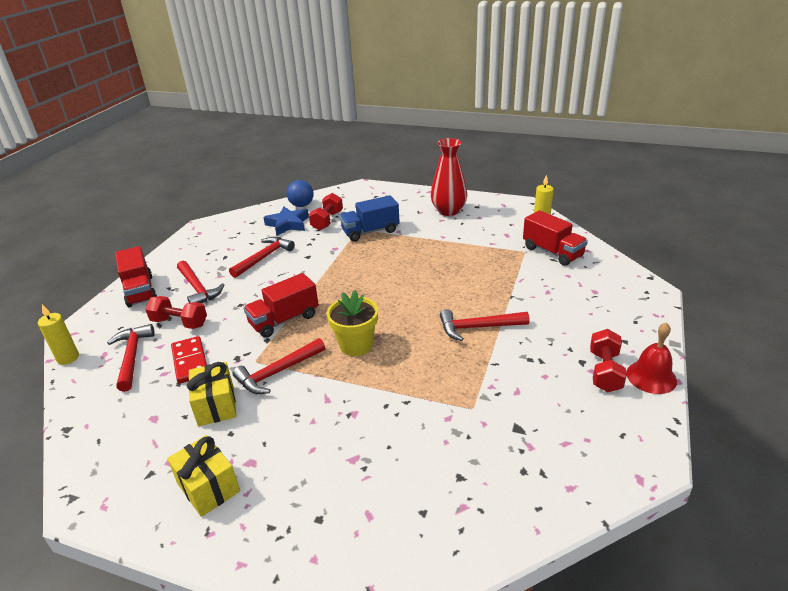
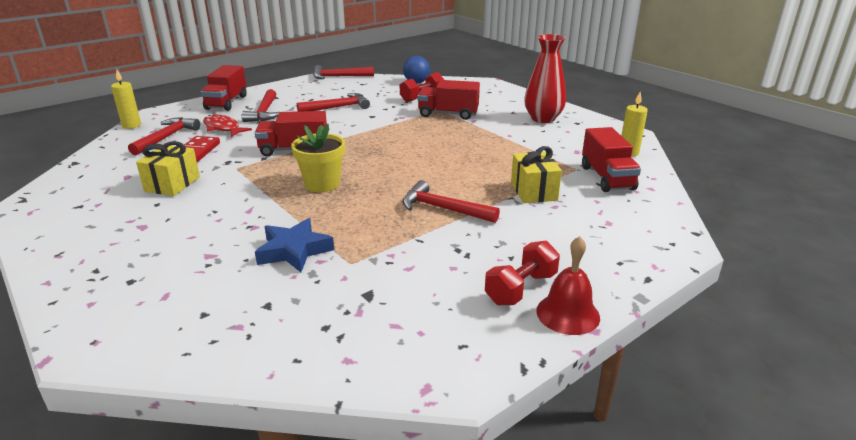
camera: 30 degrees right, 5 degrees down
red dumbbell [145,296,207,329] -> red fish [203,115,252,137]
yellow gift [167,435,240,517] -> yellow gift moved to [511,146,562,203]
red hammer [233,338,325,394] -> red hammer moved to [313,65,374,79]
blue star [263,206,309,236] -> blue star moved to [255,218,334,272]
blue truck [340,195,400,242] -> red truck [417,80,480,120]

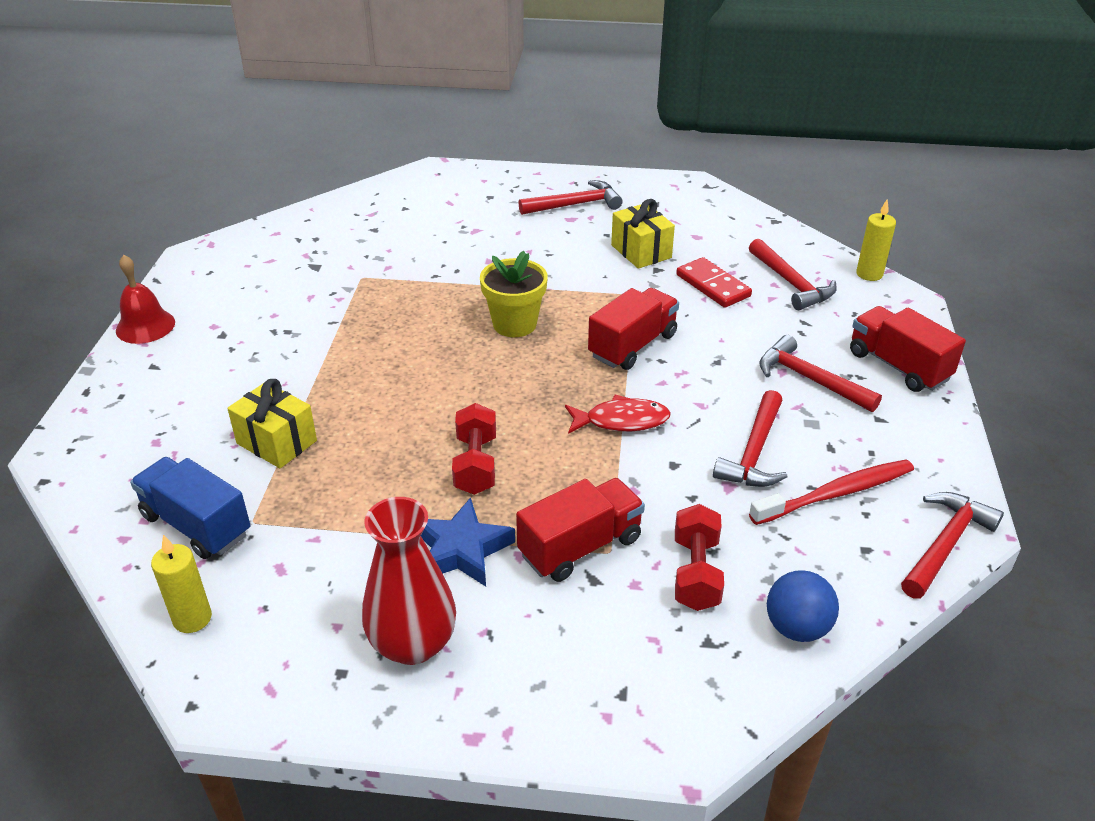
camera: 135 degrees right, 10 degrees up
red fish [203,115,252,137] -> red fish moved to [565,394,671,434]
blue star [255,218,334,272] -> blue star moved to [421,497,515,586]
red hammer [403,180,500,223] -> red hammer moved to [518,180,623,215]
red dumbbell [485,241,560,305] -> red dumbbell moved to [452,403,496,495]
red truck [582,127,641,192] -> blue truck [130,457,250,559]
none -> red toothbrush [749,459,914,525]

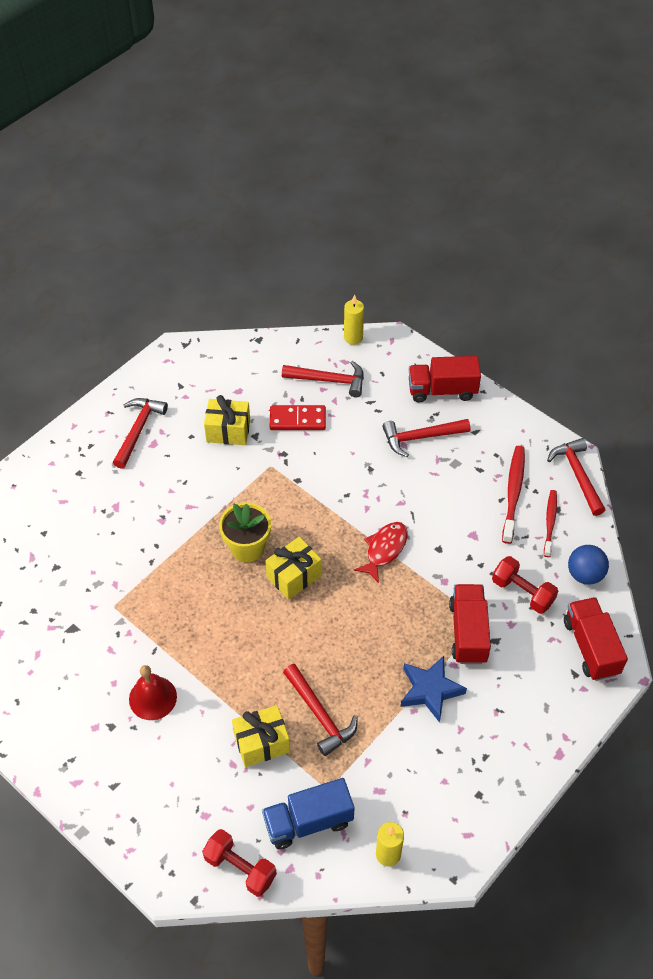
camera: 55 degrees left, 15 degrees up
red bell [116,255,175,344] -> red bell moved to [129,665,177,720]
red vase [362,497,456,665] -> none
red dumbbell [452,403,496,495] -> red dumbbell moved to [202,829,277,897]
red truck [588,288,679,370] -> red truck moved to [564,597,628,681]
red hammer [713,390,788,487] -> red hammer moved to [283,664,358,756]
none -> yellow gift [265,537,322,600]
none -> red toothbrush [544,490,557,557]

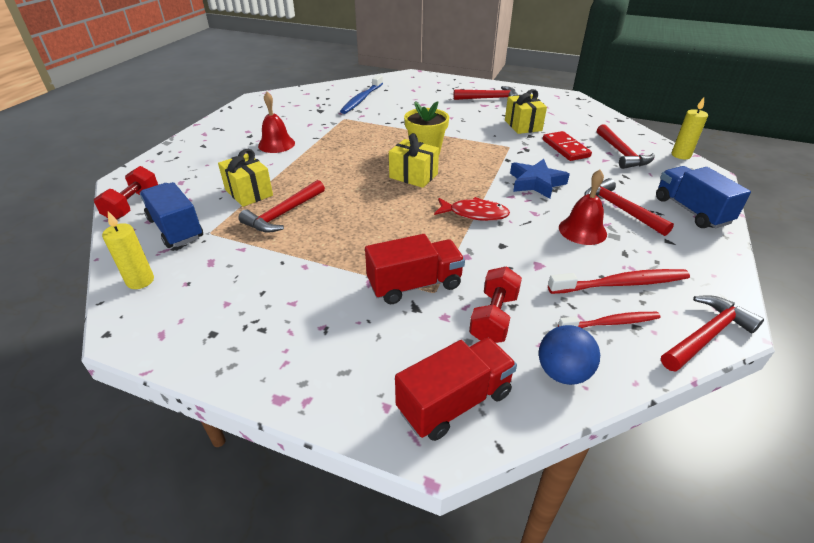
camera: 70 degrees right, 15 degrees down
blue star [401,656,467,723] -> blue star moved to [510,159,570,199]
red truck [409,356,481,403] -> blue truck [656,166,751,228]
none -> blue toothbrush [340,75,383,114]
none -> red bell [559,170,607,245]

